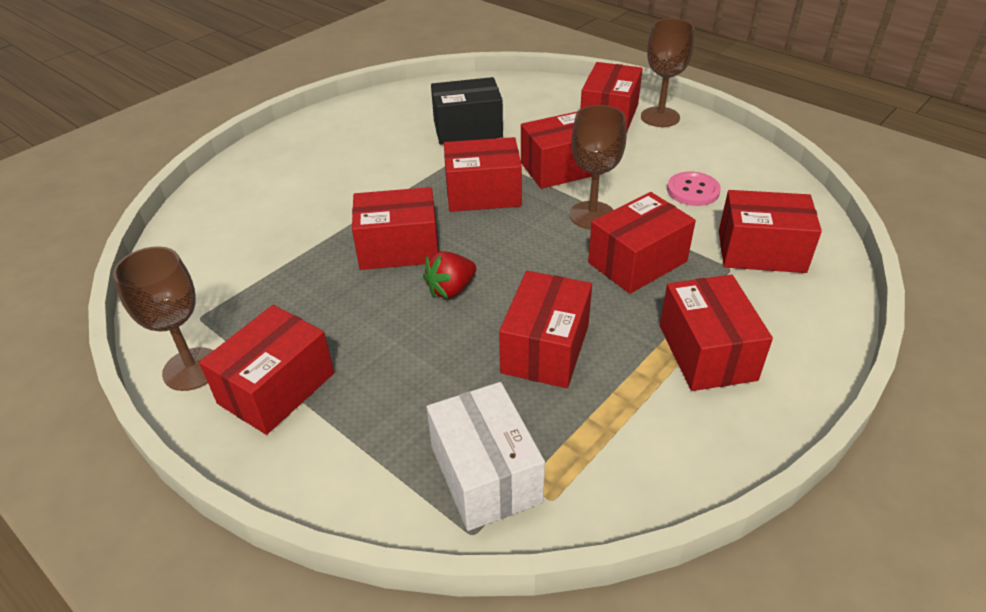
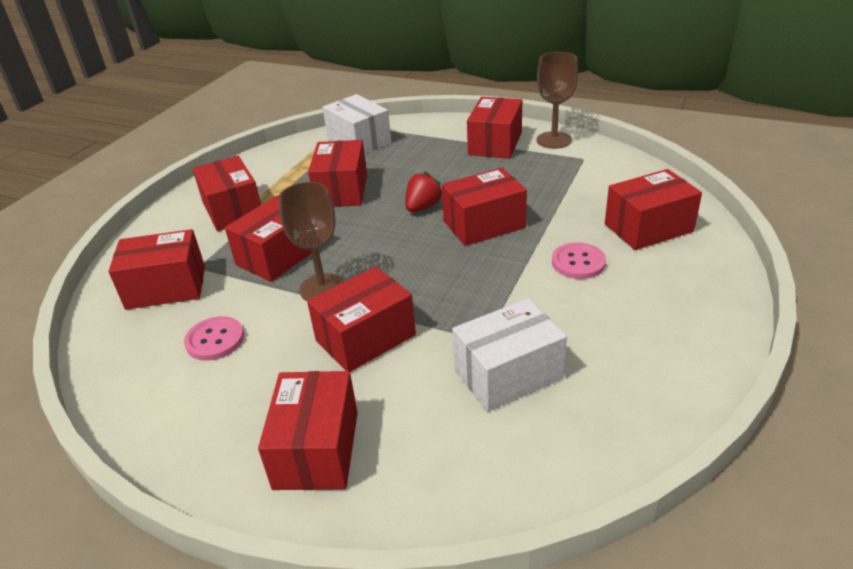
camera: 165 degrees right, 5 degrees down
black box [431,77,503,145] -> white box [452,298,567,412]
red box [444,137,522,212] -> red box moved to [605,169,702,250]
brown goblet [641,18,695,127] -> none
none -> pink button [552,243,606,279]

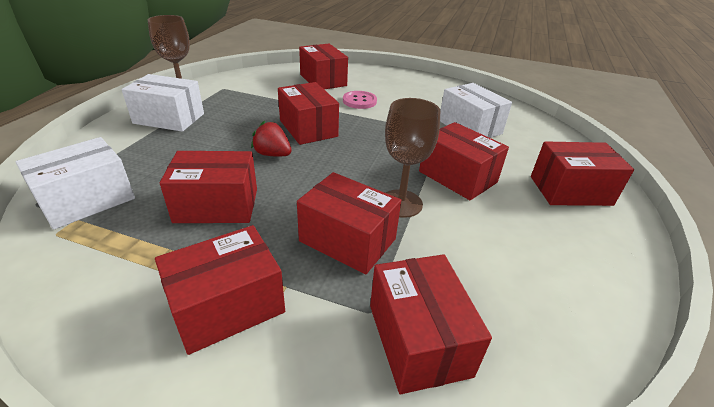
camera: 100 degrees left, 0 degrees up
pink button [184,316,244,361] -> none
red box [467,97,522,159] -> white box [121,74,204,132]

